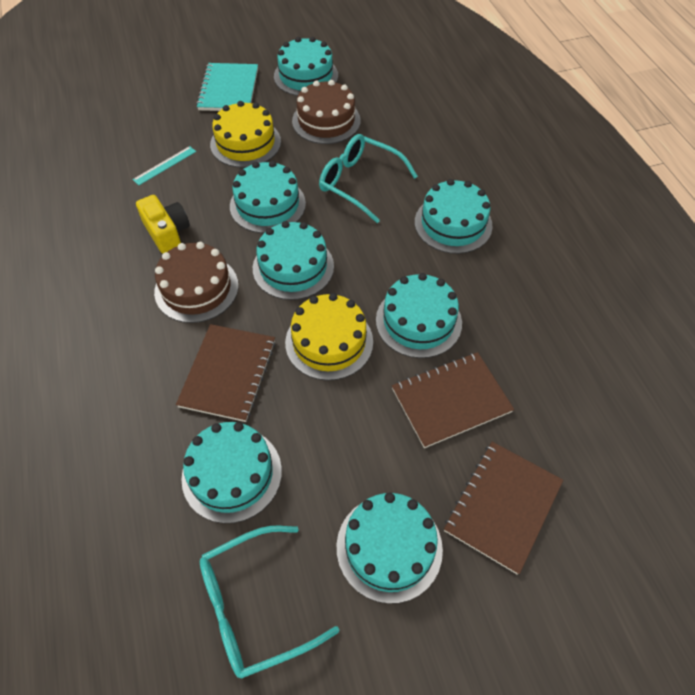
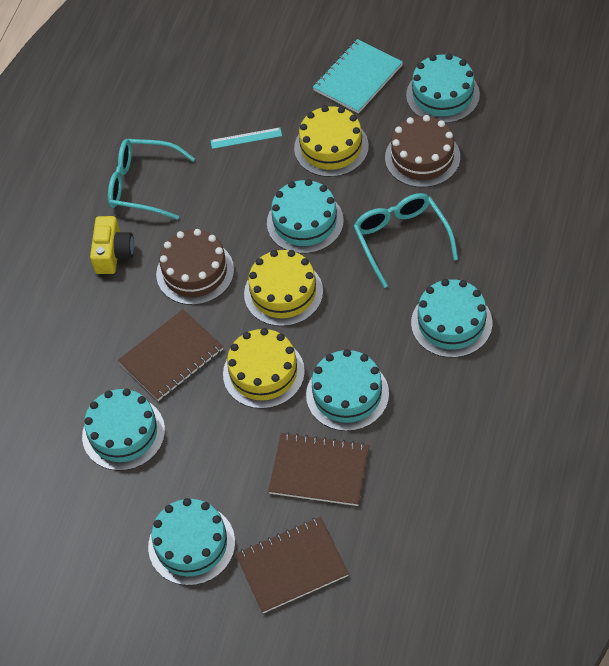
camera: 40 degrees right, 0 degrees up
yellow camera [136,195,190,254] -> yellow camera moved to [90,216,134,274]
turquoise glasses [200,526,339,679] -> turquoise glasses moved to [108,139,195,220]
turquoise cake [253,221,334,300] -> yellow cake [244,250,323,326]

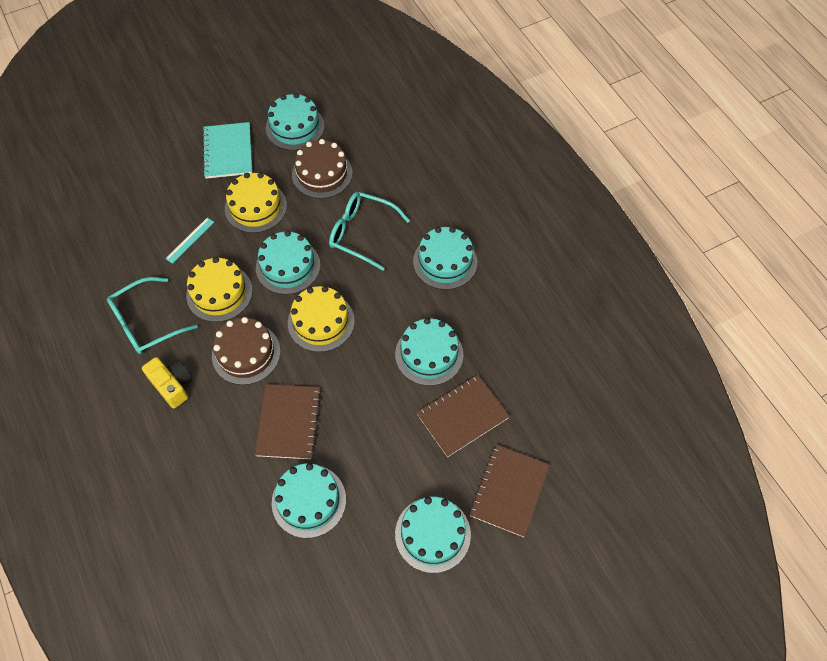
camera: 50 degrees left, 5 degrees up
yellow cake [223,328,305,409] -> yellow cake moved to [186,257,252,322]

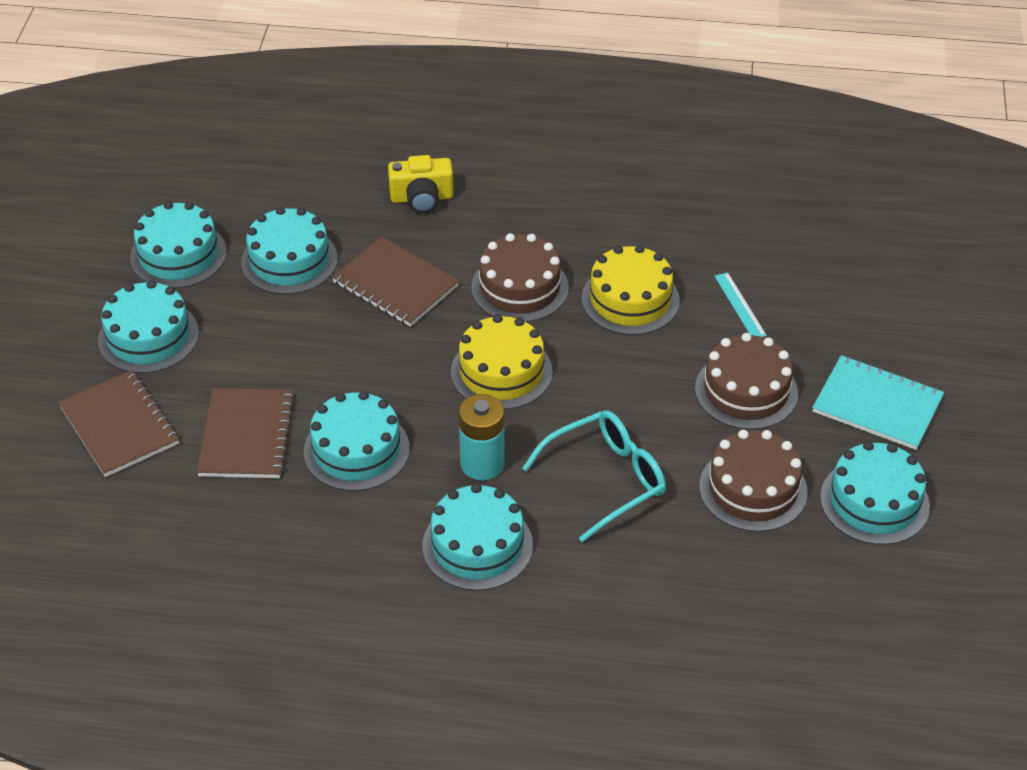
camera: 125 degrees right, 15 degrees down
turquoise glasses [107,277,198,354] -> none
yellow camera [142,357,192,408] -> yellow camera moved to [388,155,454,213]
yellow cake [225,173,287,233] -> brown cake [695,333,798,430]
turquoise cake [256,231,320,295] -> turquoise cake moved to [130,201,227,289]
none -> turquoise battery [459,394,505,480]

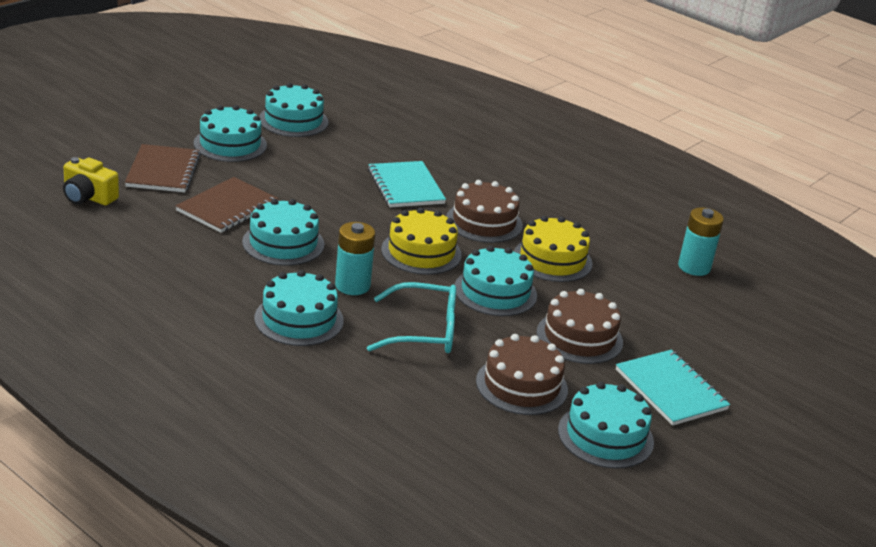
camera: 30 degrees right, 15 degrees down
turquoise cake [241,207,338,294] -> turquoise cake moved to [454,245,537,316]
brown notebook [332,237,459,327] -> turquoise notebook [368,161,446,207]
yellow camera [388,155,454,213] -> yellow camera moved to [63,157,119,205]
turquoise ruler [715,272,767,337] -> none
none -> turquoise battery [678,207,724,276]

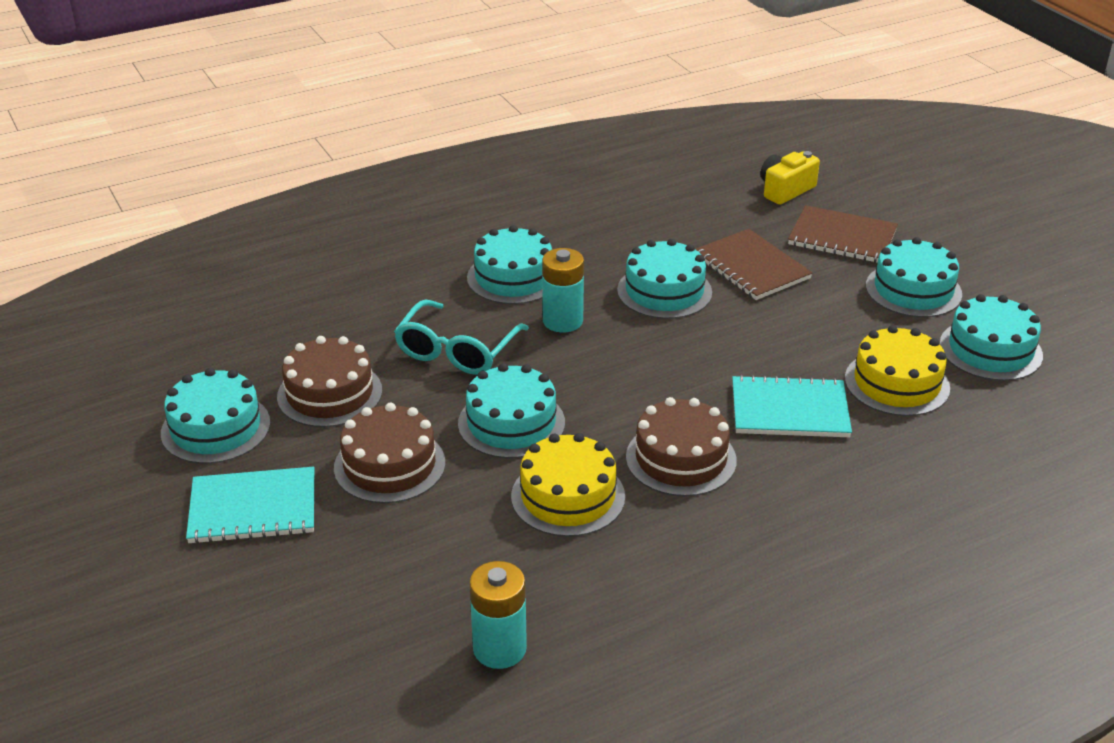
camera: 115 degrees right, 5 degrees up
yellow cake [381,208,462,275] -> yellow cake moved to [845,325,950,416]

